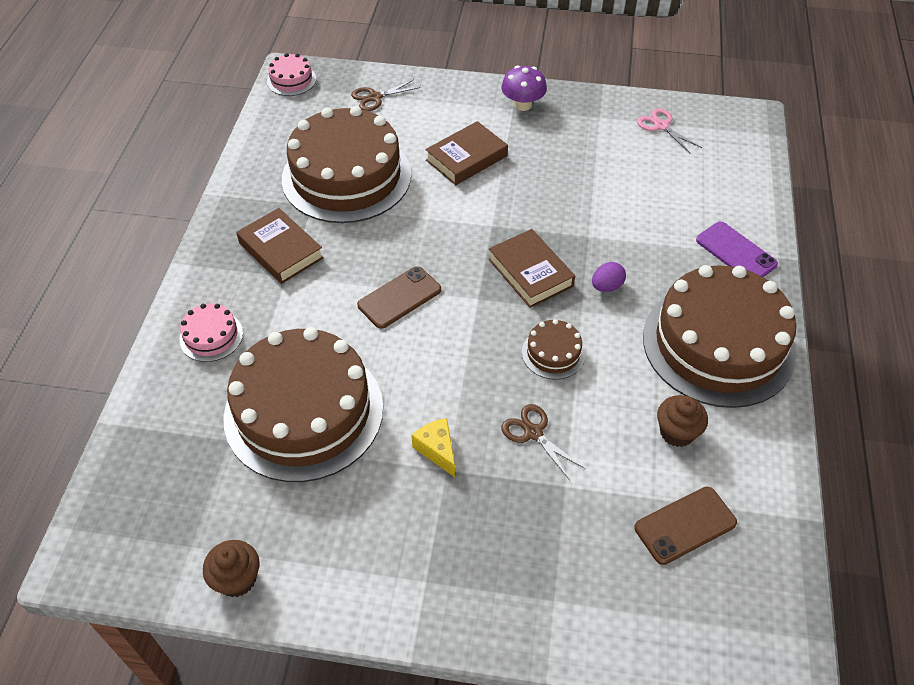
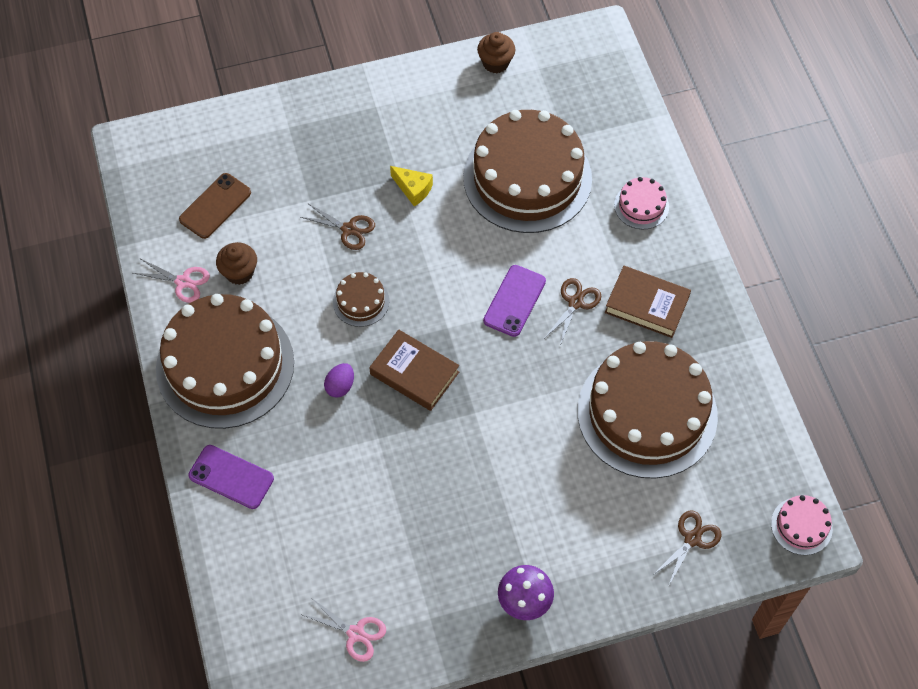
camera: 155 degrees right, 10 degrees up
brown phone [357,266,441,329] -> purple phone [483,265,546,337]
brown book [425,121,508,185] -> none
none -> pink scissors [133,259,210,303]
none -> brown scissors [545,278,601,345]

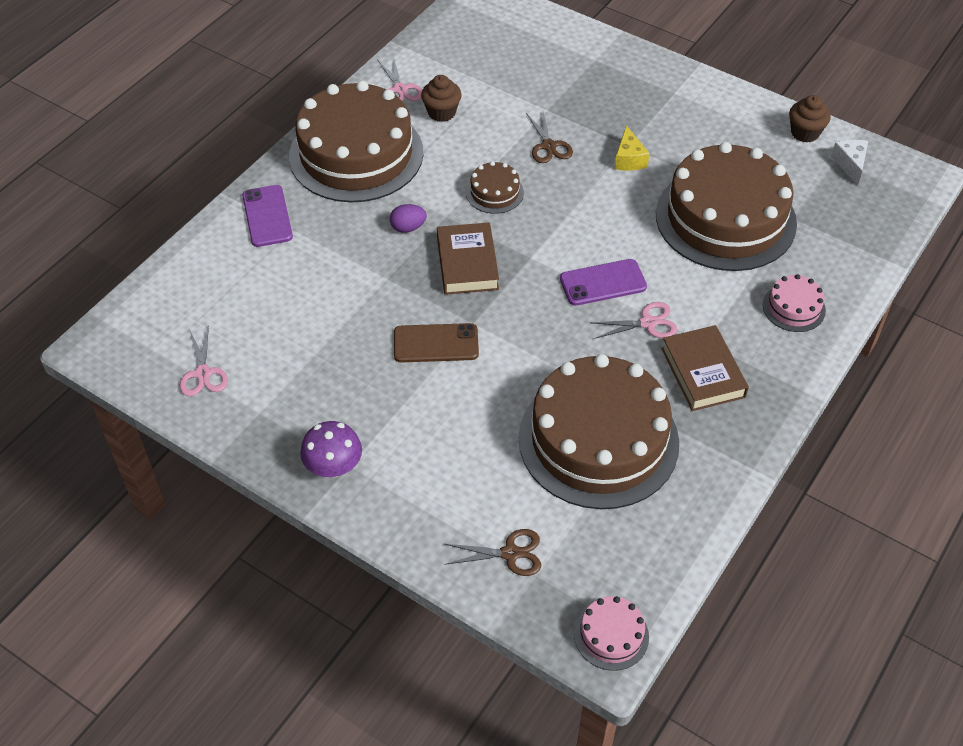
camera: 50 degrees right, 10 degrees down
brown phone [179,173,251,239] -> brown phone moved to [394,323,479,363]
brown scissors [545,278,601,345] -> pink scissors [590,302,678,339]
none -> white cheese [831,140,868,186]

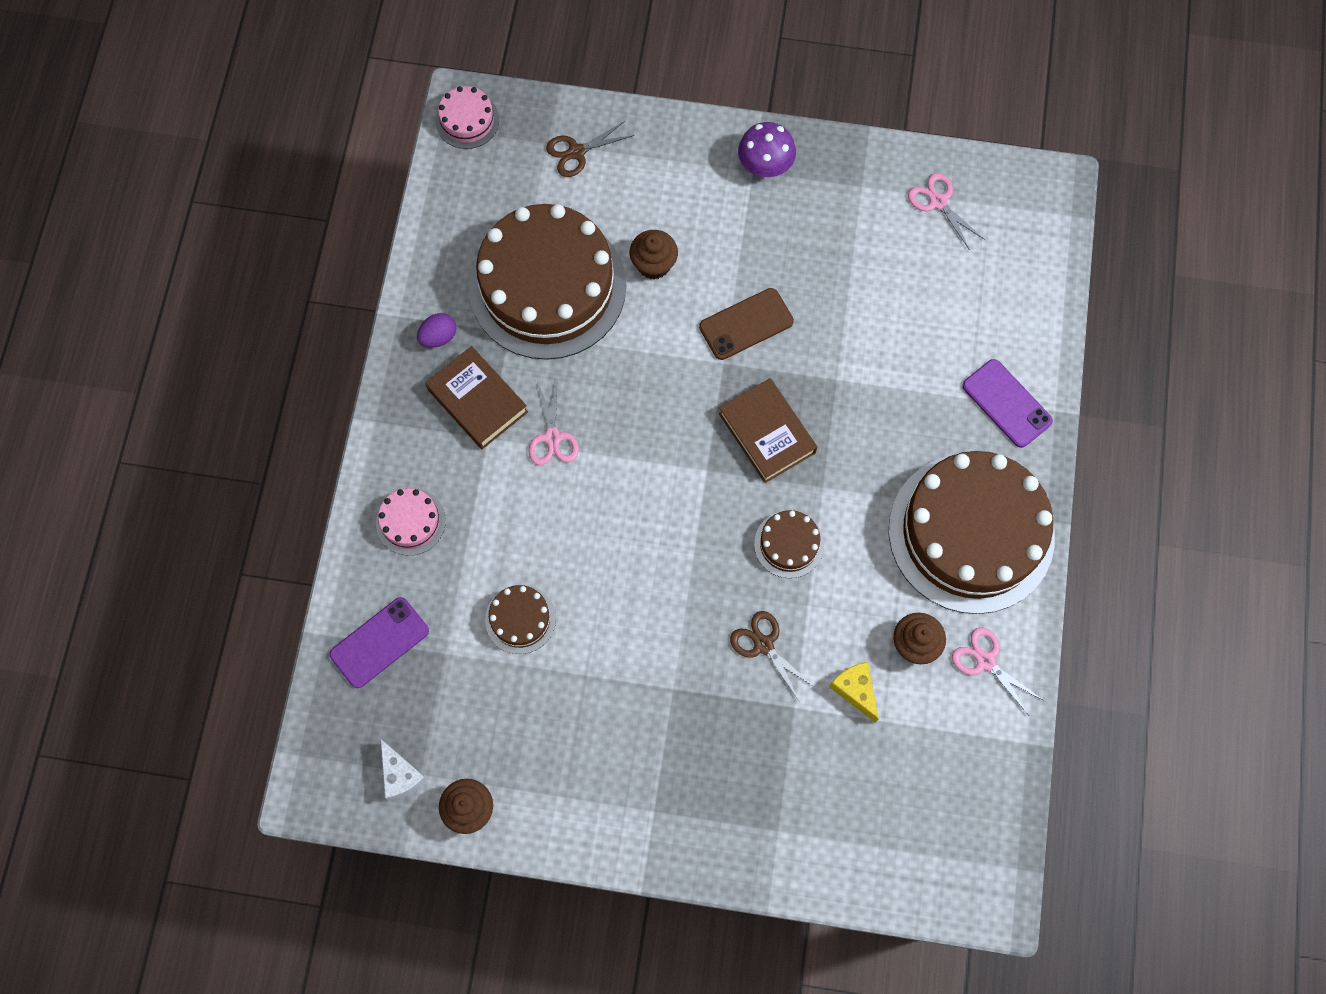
camera: 155 degrees right, 20 degrees up
purple egg [390,204,427,233] -> purple egg moved to [417,313,456,348]
purple phone [560,259,647,306] -> purple phone moved to [329,597,429,688]
pink scissors [590,302,678,339] -> pink scissors turned 60 degrees counterclockwise [528,377,579,465]
yellow cheese [615,125,650,171] -> yellow cheese moved to [829,662,879,723]
brown cake [656,142,797,271] -> brown cake [485,585,556,654], size x0.42
none -> brown cupcake [630,230,678,280]

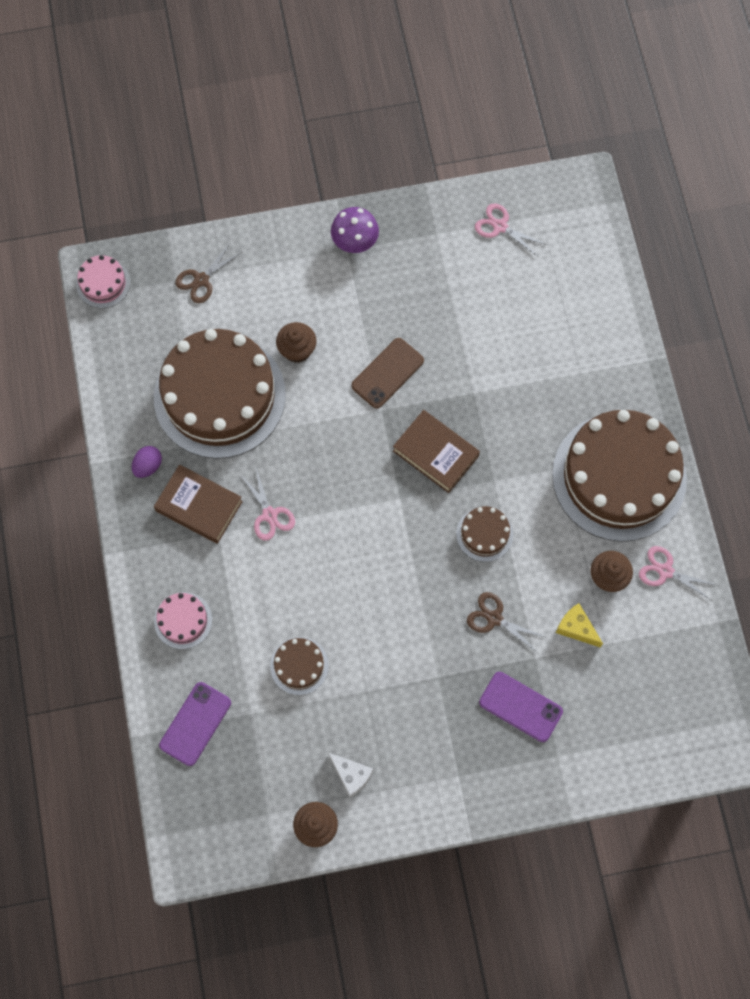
camera: 20 degrees left, 0 degrees up
white cheese [381,739,428,800] -> white cheese moved to [328,752,373,798]
purple phone [962,359,1053,448] -> purple phone moved to [479,672,563,742]

